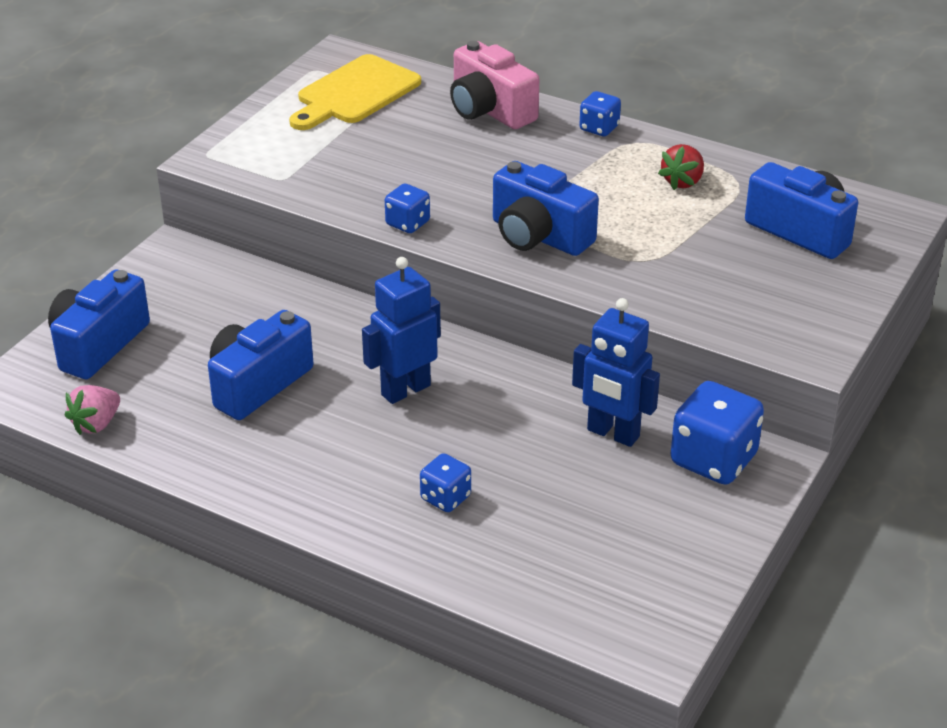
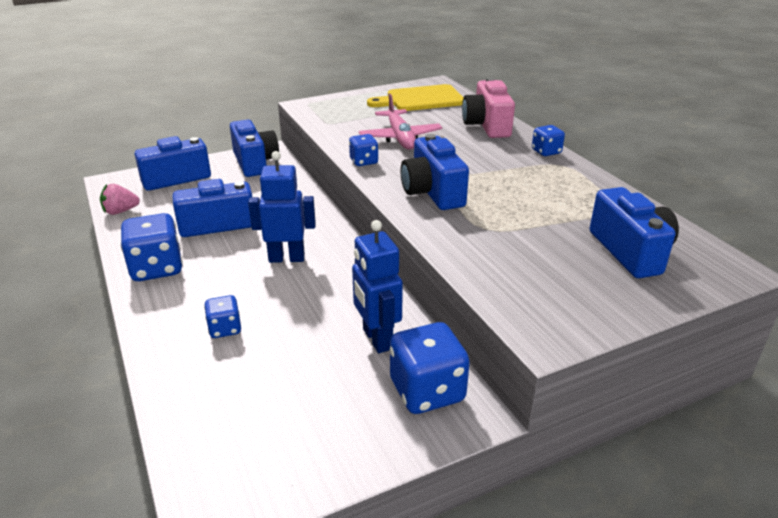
camera: 35 degrees right, 5 degrees down
red strawberry [658,144,704,190] -> none
none -> blue dice [120,213,183,281]
none -> blue camera [230,120,279,177]
none -> pink plane [359,94,442,150]

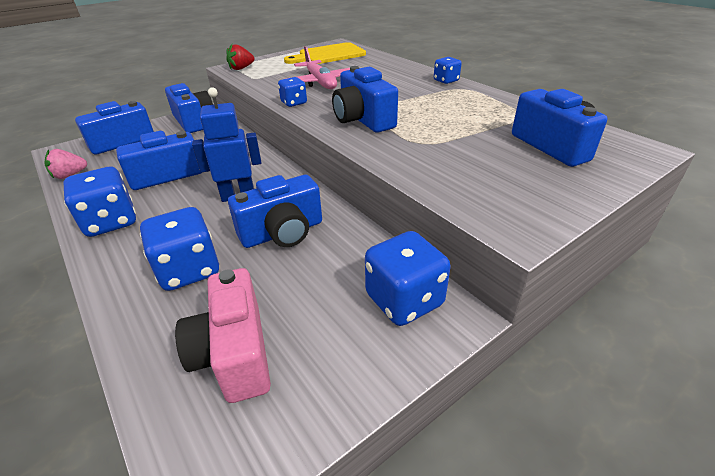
camera: 10 degrees left, 5 degrees up
blue dice [204,295,241,338] -> blue dice [140,207,219,291], size x1.81
blue robot [352,220,403,353] -> none
pink camera [462,77,515,138] -> pink camera moved to [175,268,271,403]
none -> red strawberry [226,44,254,70]
none -> blue camera [228,174,322,248]

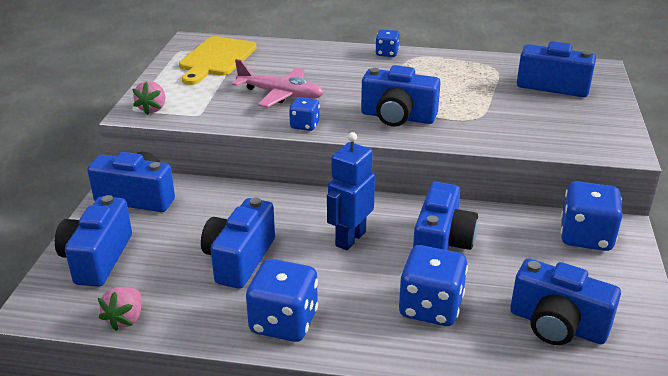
camera: 45 degrees left, 5 degrees down
pink camera [175,268,271,403] -> blue camera [510,258,621,345]
red strawberry [226,44,254,70] -> pink strawberry [133,81,166,115]

